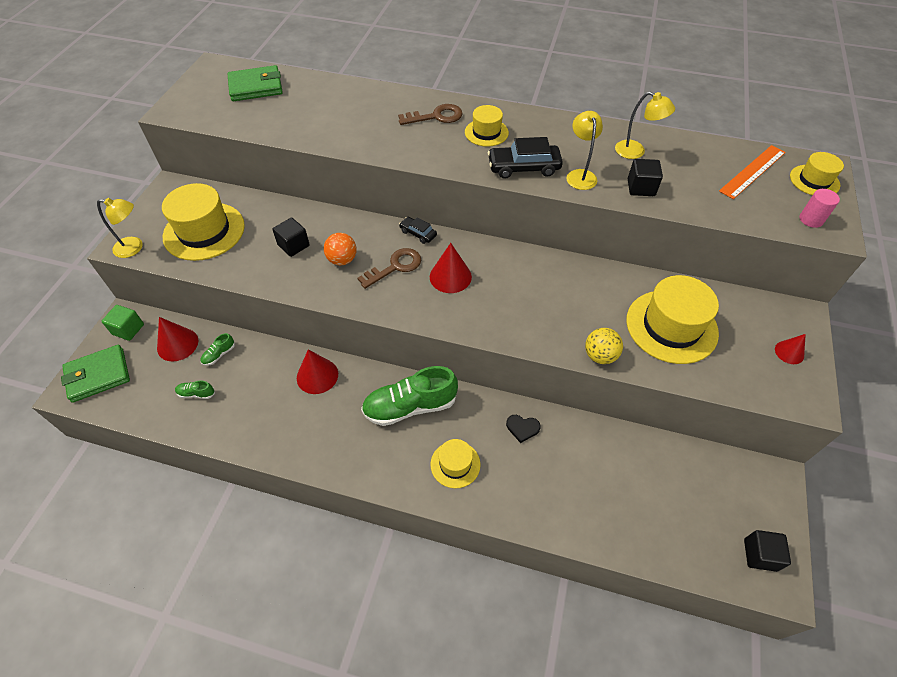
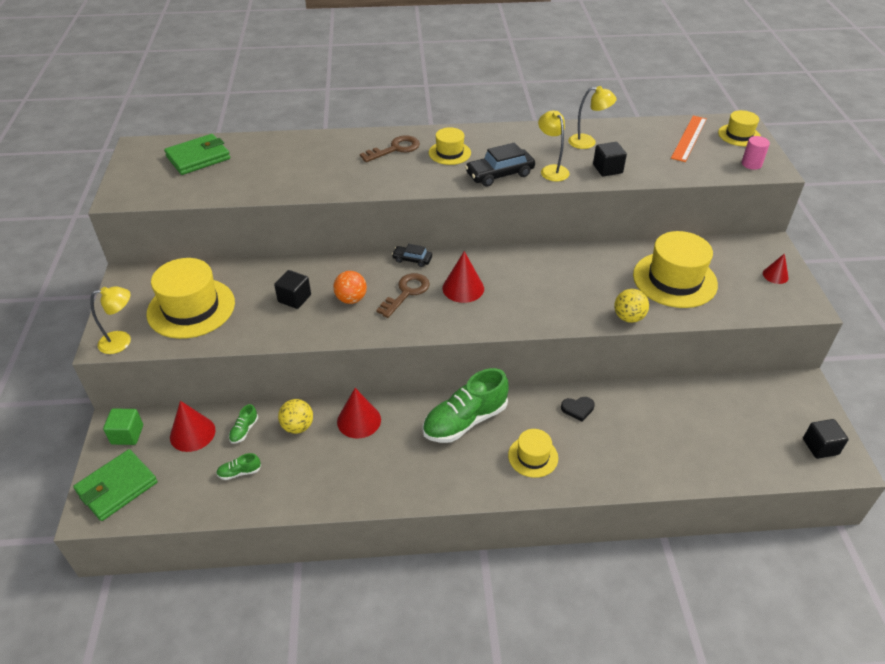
camera: 20 degrees left, 10 degrees down
none -> yellow ball [278,399,313,434]

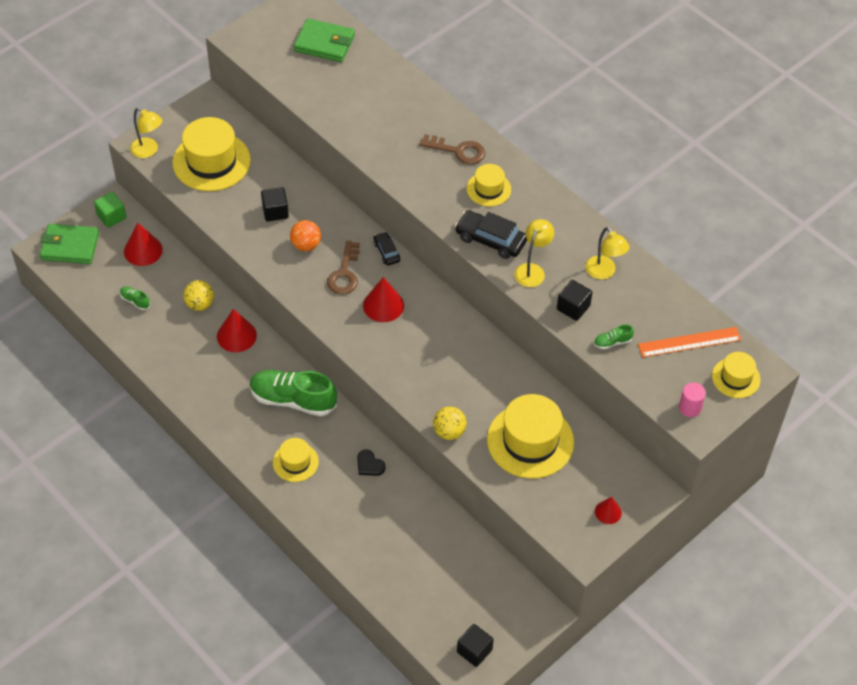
camera: 50 degrees right, 10 degrees up
green shoe [229,404,258,444] -> green shoe moved to [594,324,634,350]
brown key [376,273,430,318] -> brown key turned 105 degrees clockwise [327,241,360,295]

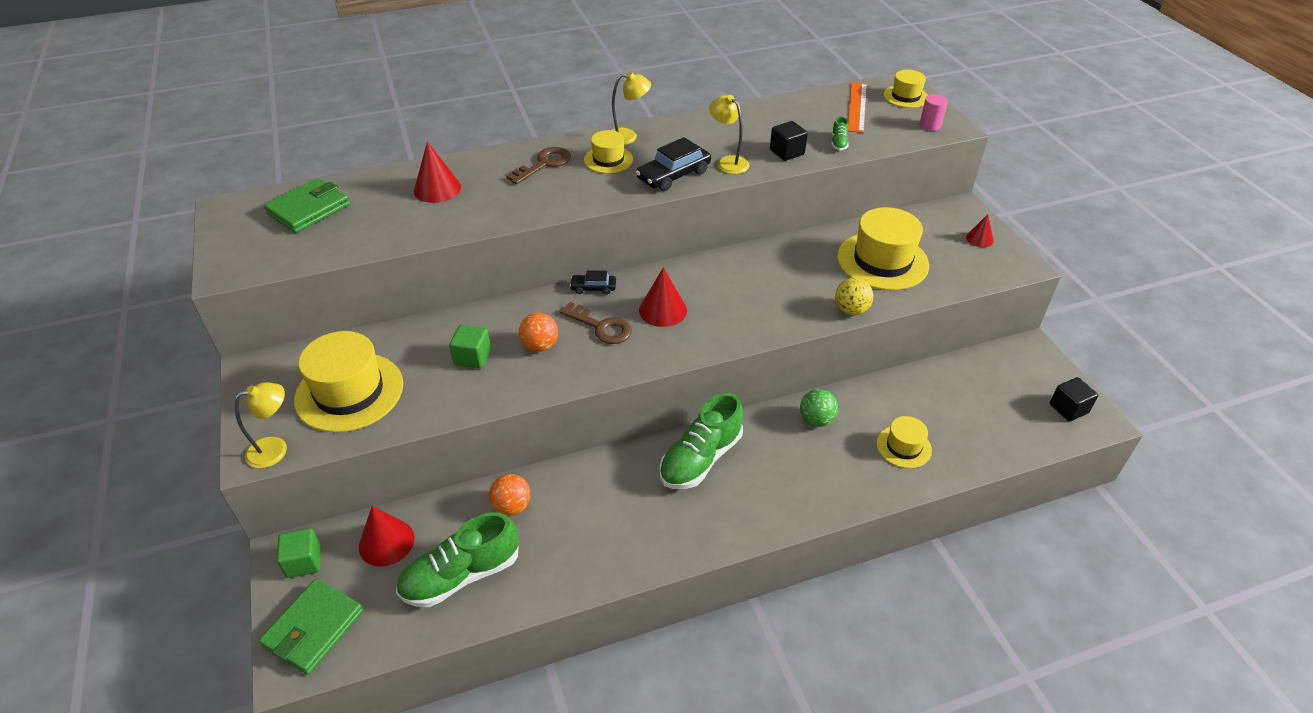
camera: 65 degrees left, 10 degrees down
green shoe [120,287,150,310] -> green shoe [396,512,519,607], size x2.38
yellow ball [183,280,214,311] -> orange ball [489,474,531,516]
red cone [217,309,257,352] -> red cone moved to [414,142,461,203]
black cube [261,187,289,222] -> green cube [449,325,491,369]
yellow hat [273,438,319,482] -> yellow hat moved to [876,416,932,468]
black heart [357,449,386,476] -> green ball [800,389,838,427]
yellow lamp [585,227,630,280] -> yellow lamp moved to [612,72,651,145]

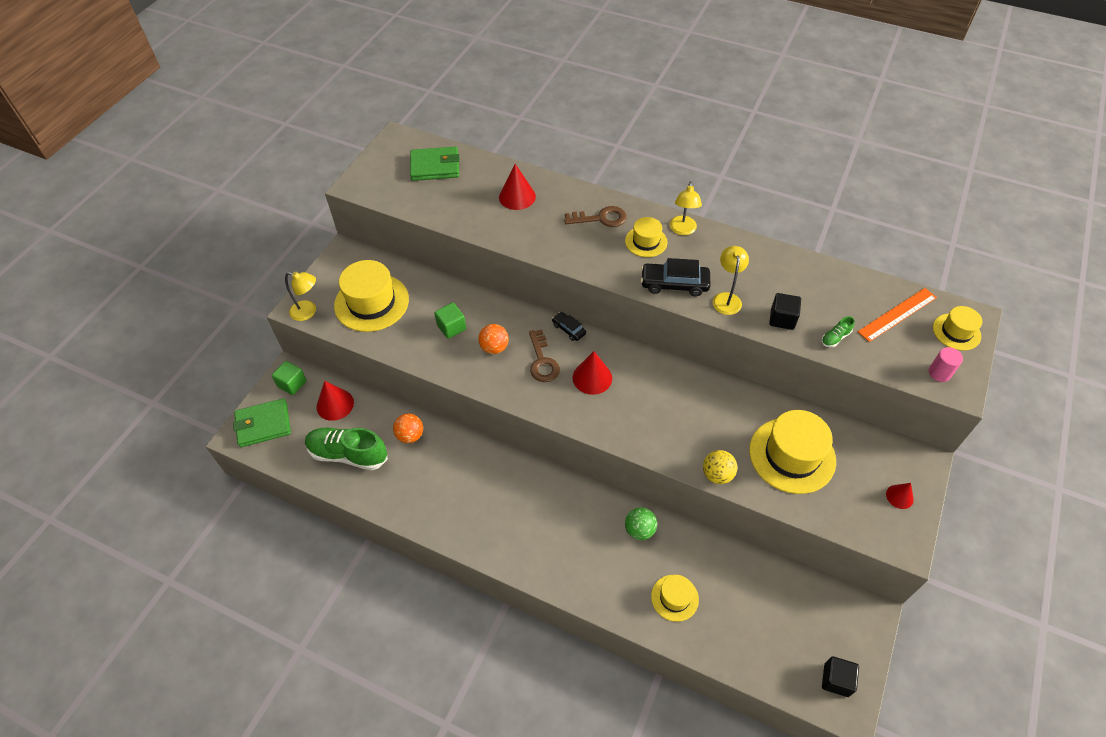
camera: 45 degrees right, 10 degrees up
yellow lamp [612,72,651,145] -> yellow lamp turned 60 degrees clockwise [669,181,702,235]
green shoe [660,393,743,489] -> none

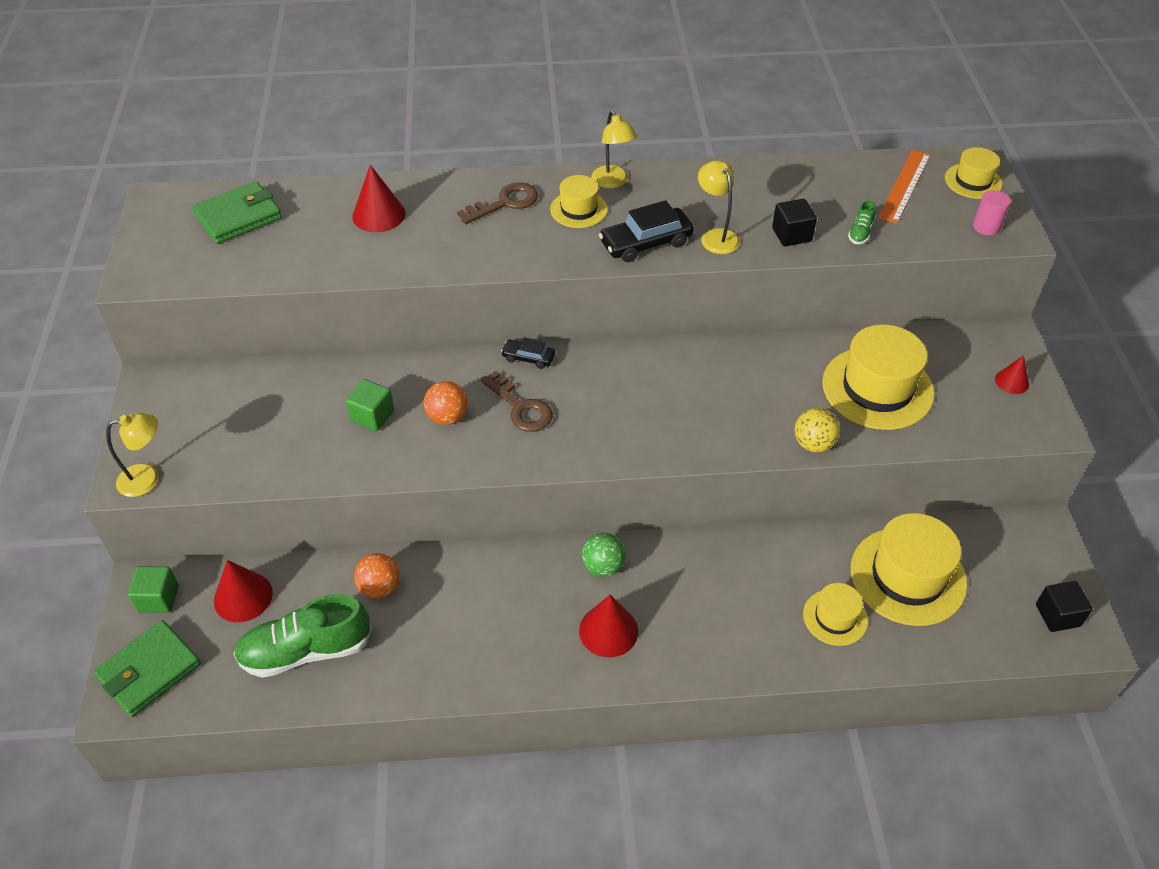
camera: 30 degrees left, 5 degrees down
yellow hat [334,260,409,332] -> yellow hat moved to [851,513,967,626]
red cone [573,351,612,395] -> red cone moved to [579,595,638,657]
green ball [625,507,657,540] -> green ball moved to [582,532,626,577]

